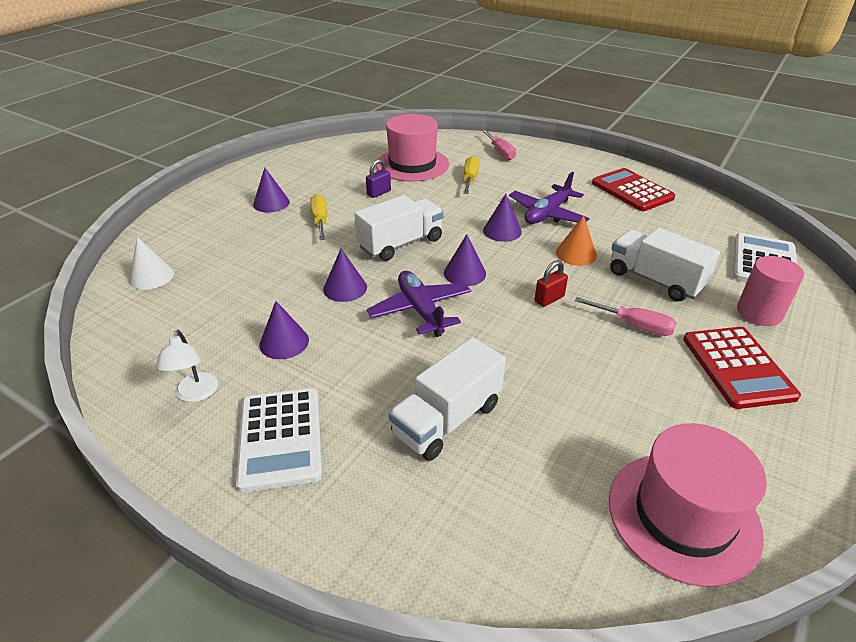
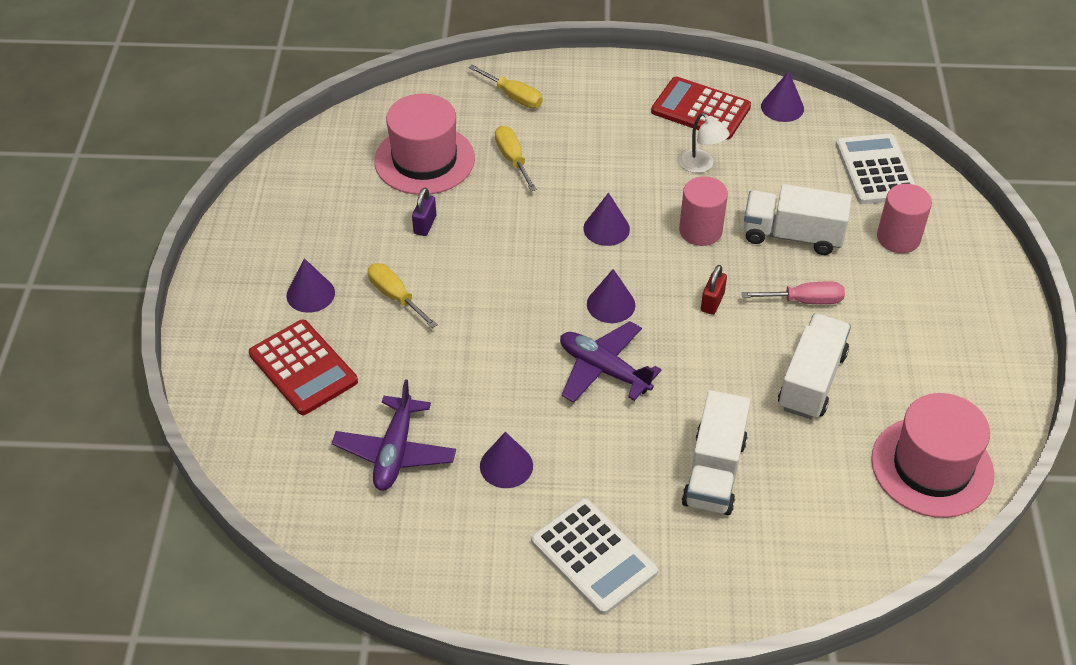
camera: 30 degrees left, 10 degrees up
white cone [129,237,174,290] -> none
white lamp [156,330,218,402] -> white lamp moved to [679,113,730,173]
purple cone [323,249,367,302] -> purple cone moved to [761,71,804,122]
white truck [354,195,444,261] -> white truck moved to [778,313,851,419]
pink screwdriver [481,129,516,160] -> yellow screwdriver [468,65,543,108]
purple plane [509,172,590,224] -> purple plane moved to [332,379,456,491]
orange cone [556,215,597,266] -> pink cylinder [679,176,728,246]
red calculator [683,327,801,409] -> red calculator moved to [249,319,358,415]

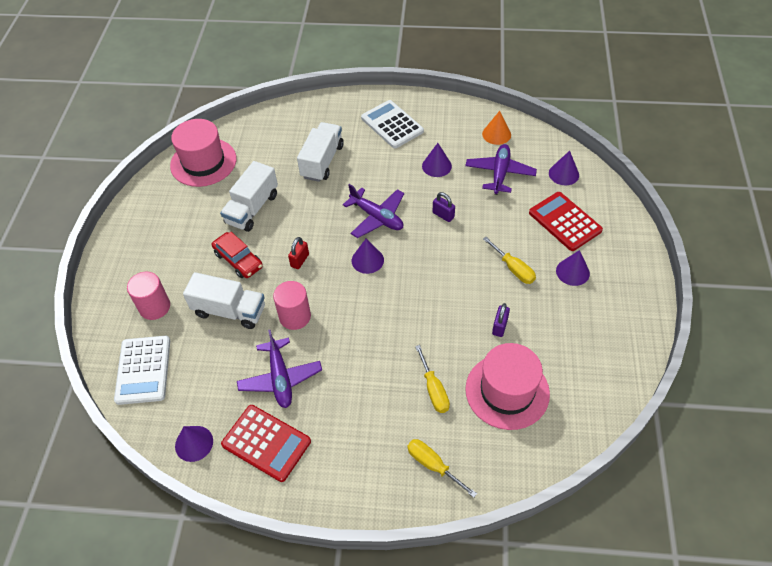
camera: 175 degrees left, 5 degrees up
purple cone [583,193,630,246] -> purple cone moved to [549,151,579,185]
white lamp [679,113,730,173] -> purple plane [237,330,322,408]
pink screwdriver [741,281,845,304] -> red car [212,232,263,278]
none -> purple padlock [433,192,455,222]
none -> orange cone [482,111,511,145]

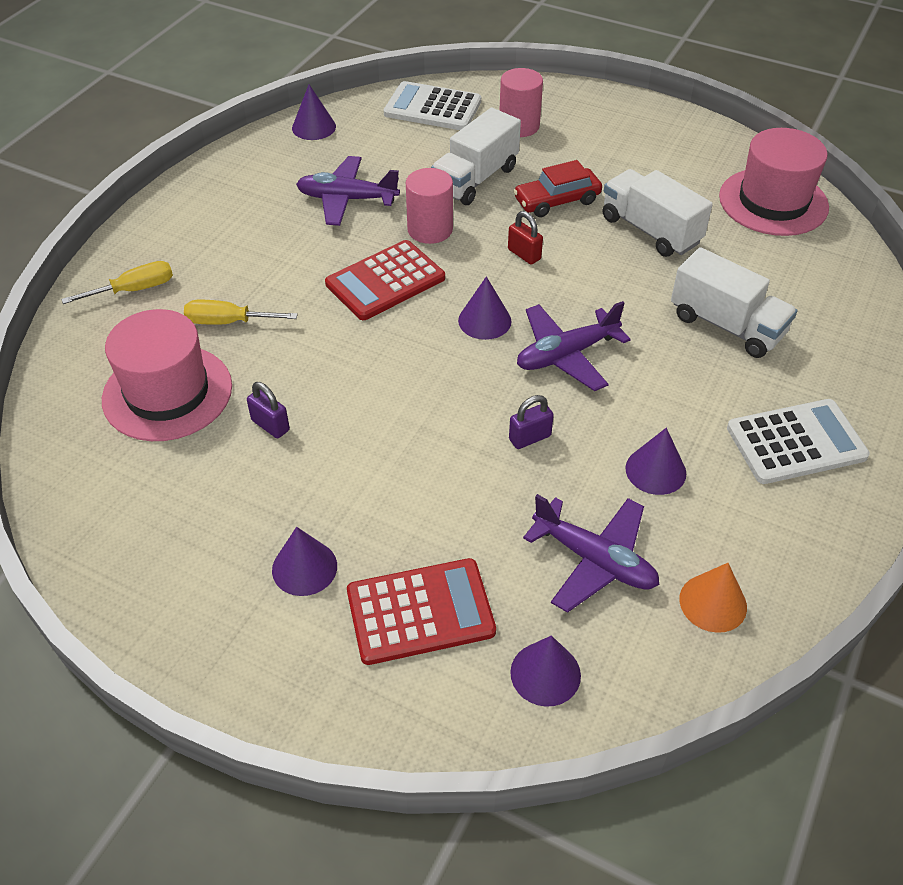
camera: 110 degrees right, 5 degrees down
red calculator [221,405,311,482] -> red calculator moved to [325,240,445,320]
yellow screwdriver [483,237,536,284] -> none

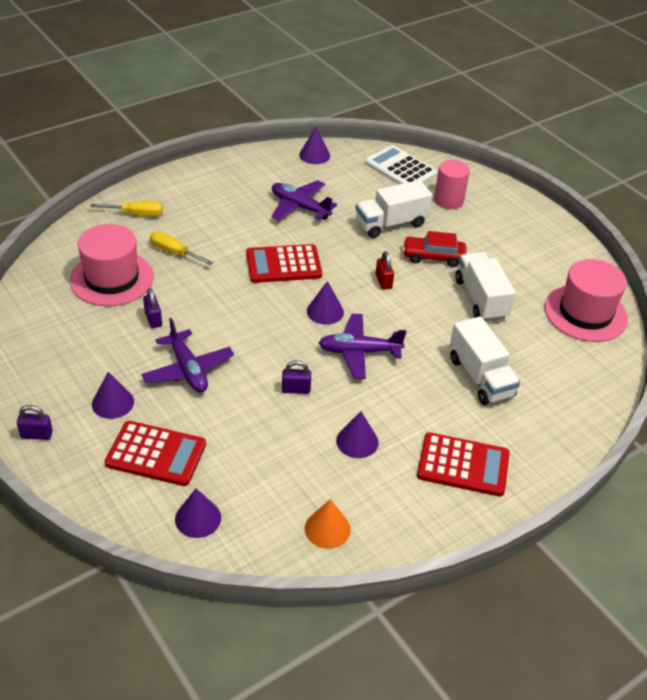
camera: 25 degrees right, 5 degrees down
pink cylinder [406,168,453,244] -> none
purple plane [523,494,659,613] -> purple plane moved to [142,318,234,393]
white calculator [727,399,870,484] -> red calculator [417,432,510,497]
none -> purple padlock [17,405,53,440]

